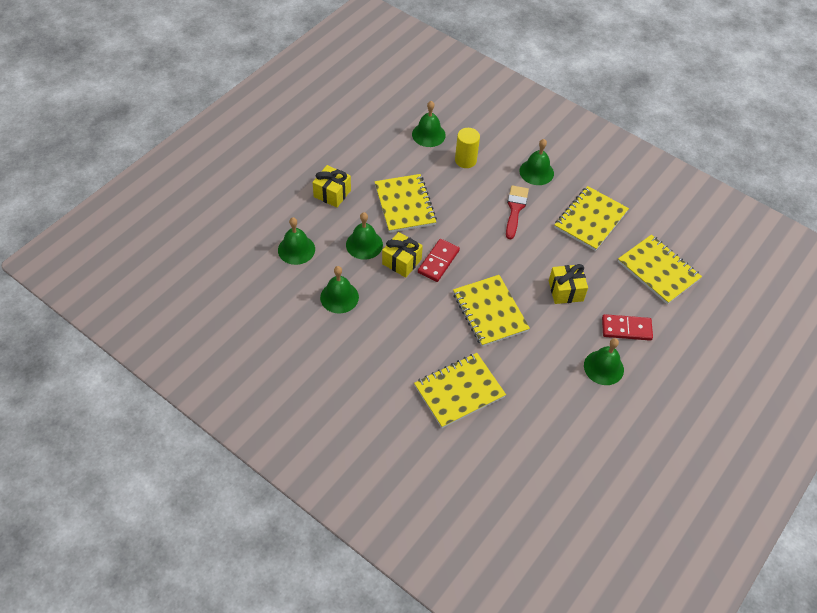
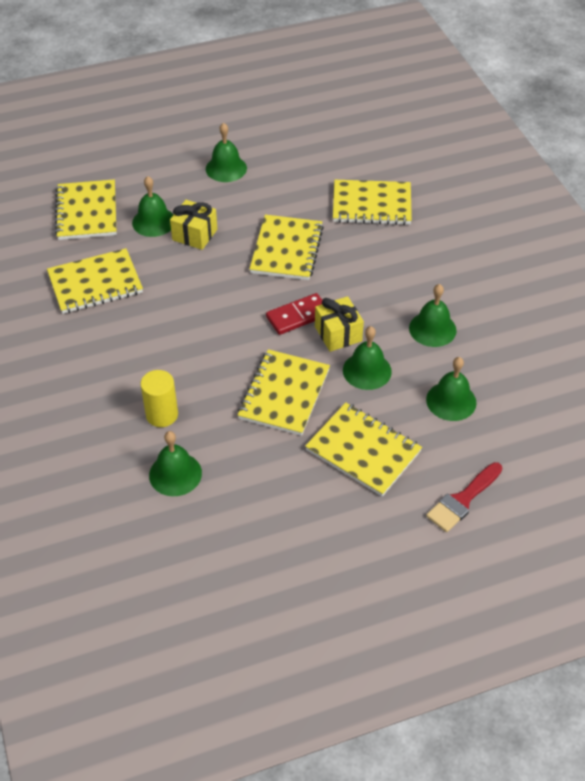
camera: 145 degrees left, 5 degrees down
yellow gift [312,165,351,208] -> yellow notebook [305,403,422,497]
red brush [506,185,529,239] -> red brush moved to [426,462,502,532]
green bell [519,139,554,185] -> green bell moved to [132,176,173,237]
red domino [602,314,653,341] -> none

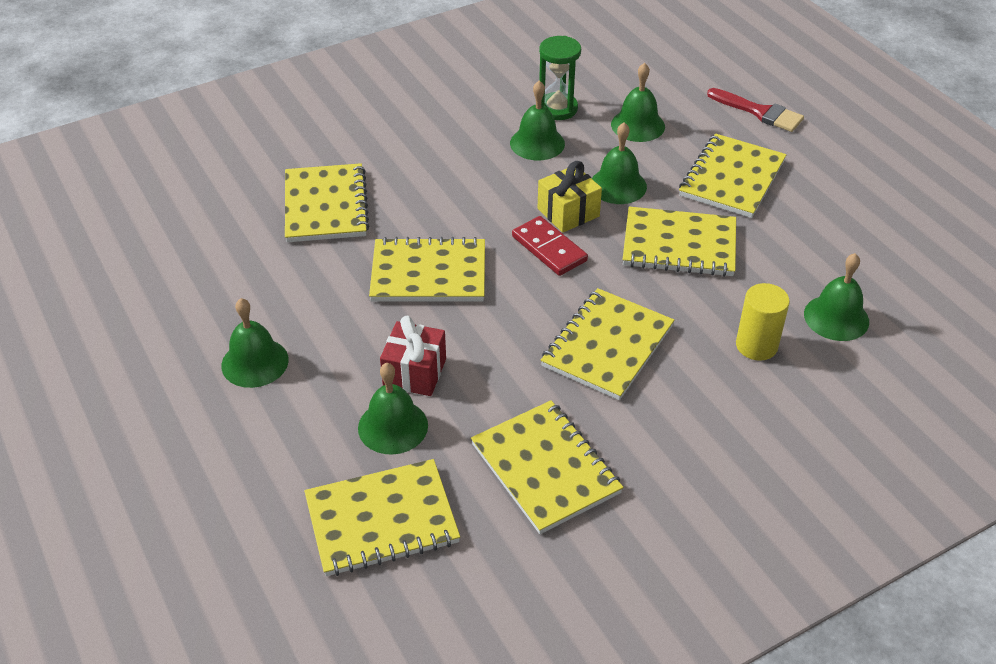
camera: 100 degrees left, 5 degrees down
yellow gift [170,200,217,250] -> red gift [380,316,446,396]
none -> green hourglass [539,36,581,120]
none -> yellow notebook [540,288,674,400]

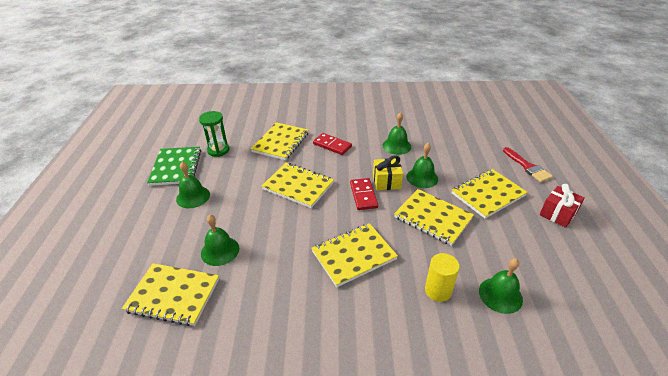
camera: 30 degrees right, 5 degrees down
red gift [380,316,446,396] -> red gift moved to [540,184,585,228]
yellow notebook [471,400,623,534] -> none
green hourglass [539,36,581,120] -> green hourglass moved to [199,111,229,157]
green bell [611,63,665,142] -> none
none -> green notebook [147,147,201,186]
none -> red domino [313,133,352,155]

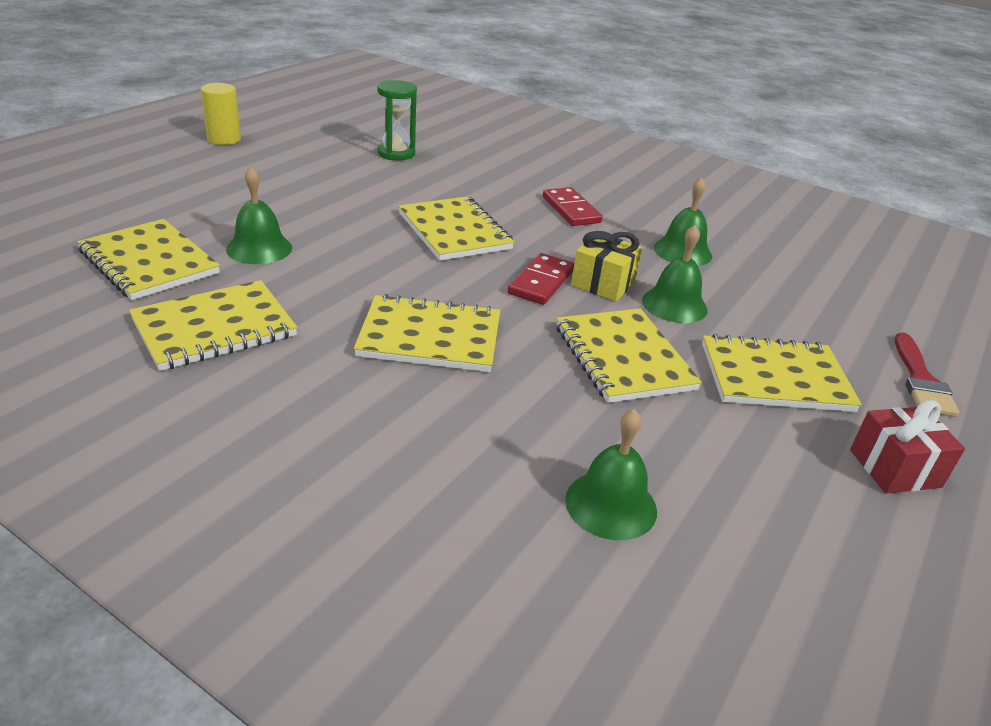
camera: 30 degrees right, 5 degrees down
green notebook [147,147,201,186] -> none
green bell [176,162,210,208] -> none
yellow notebook [251,122,308,160] -> yellow notebook moved to [129,280,297,371]
yellow cylinder [425,253,460,302] -> yellow cylinder moved to [201,83,241,145]

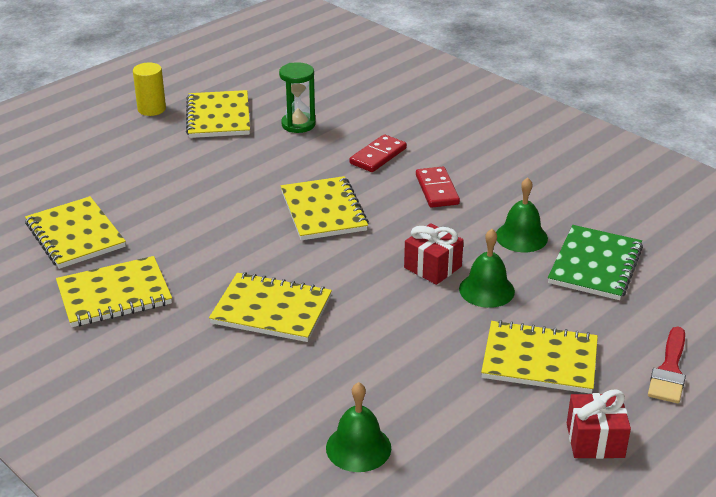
camera: 15 degrees right, 0 degrees up
green bell [226,167,292,264] -> none
red domino [508,253,574,305] -> red domino moved to [349,134,407,172]
yellow notebook [556,309,702,403] -> yellow notebook moved to [186,90,250,138]
yellow gift [571,231,642,301] -> red gift [404,223,464,285]
none -> green notebook [548,225,643,300]

